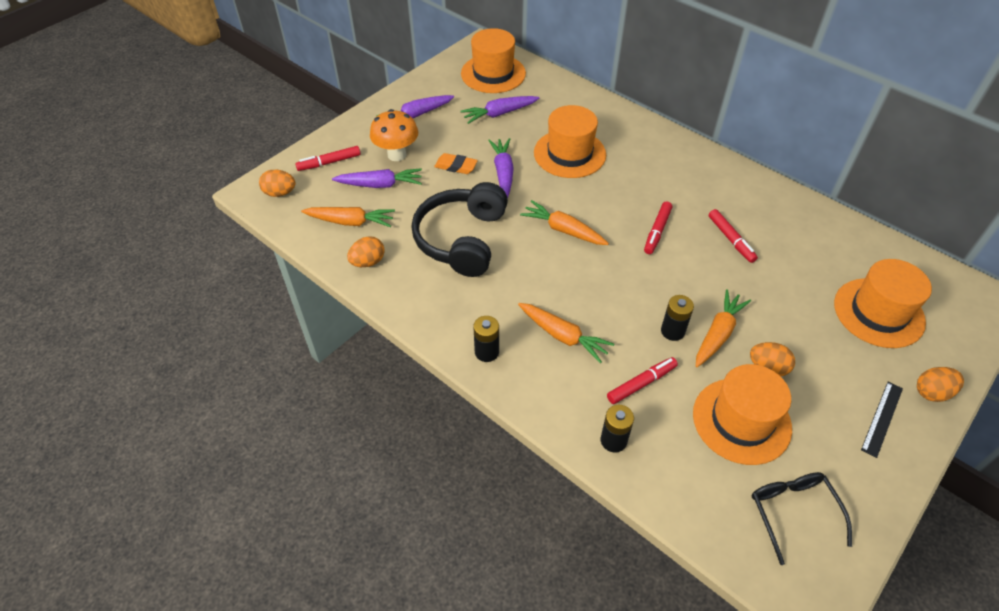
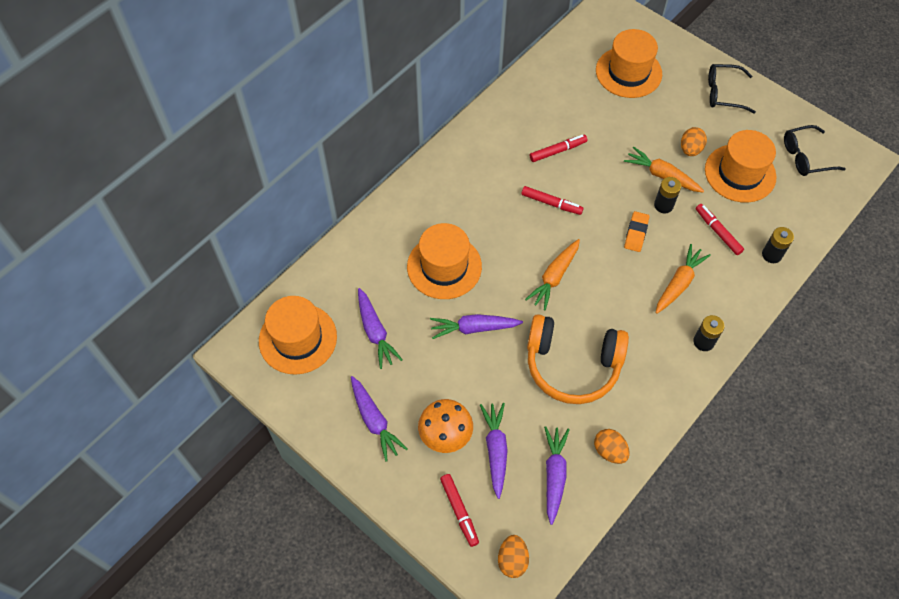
camera: 90 degrees left, 10 degrees up
orange carrot [301,207,395,227] -> purple carrot [544,426,570,525]
black headphones [412,182,508,277] -> orange headphones [527,314,629,404]
orange eraser [434,153,478,174] -> orange eraser moved to [624,211,649,252]
black ruler [861,382,903,458] -> black glasses [708,64,756,114]
orange egg [917,367,964,402] -> none

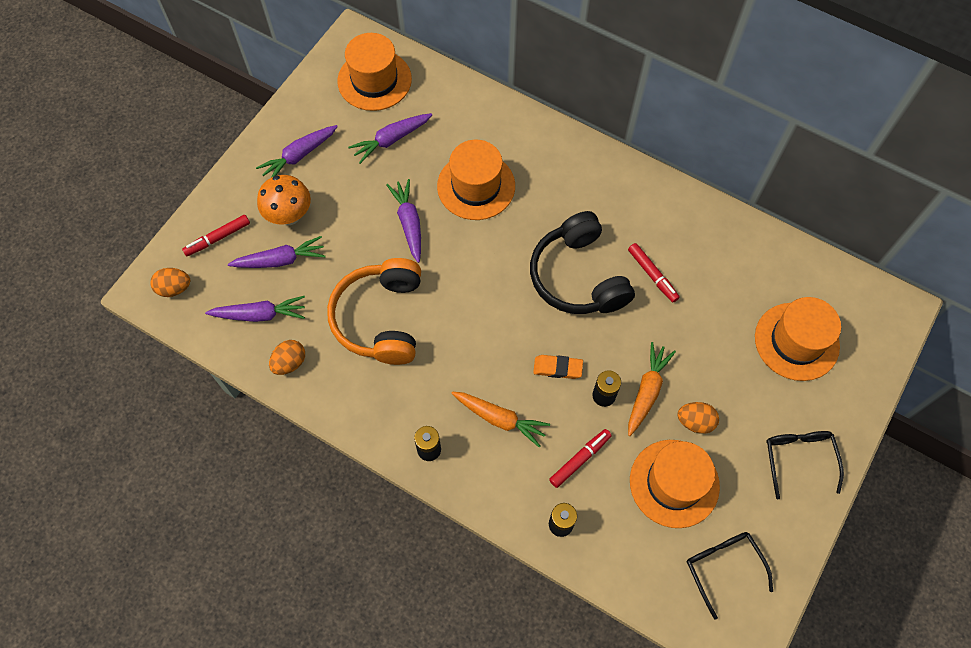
camera: 80 degrees right, 5 degrees up
red marker [521,186,584,215] -> black headphones [530,211,635,314]
orange carrot [525,239,580,310] -> none

